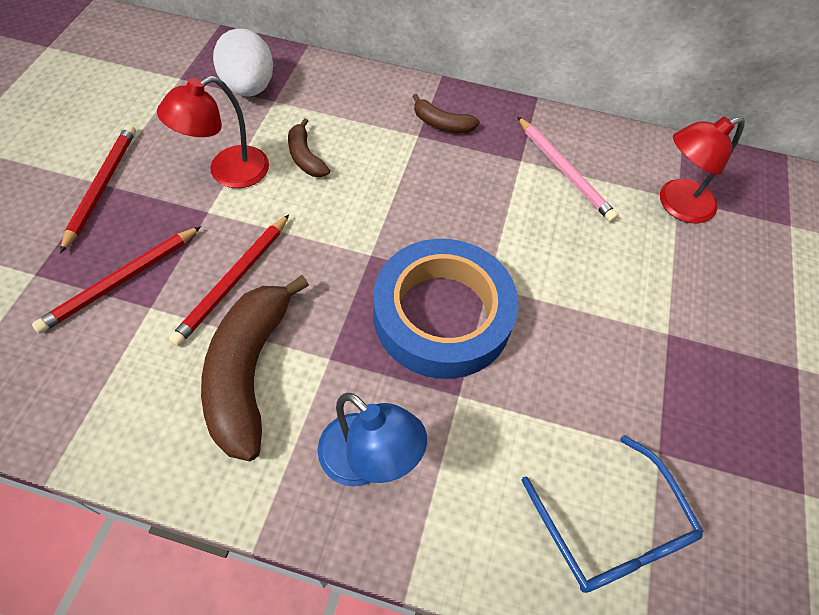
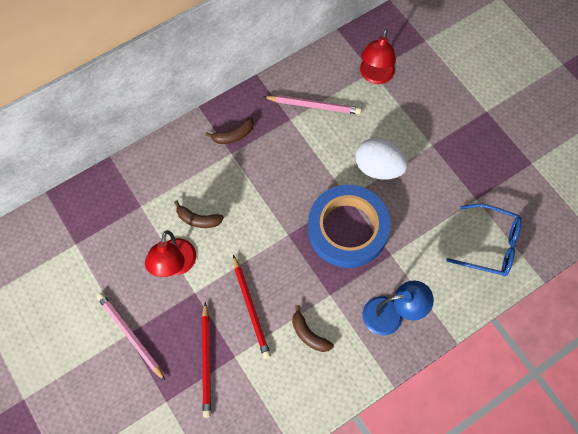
camera: 45 degrees left, 10 degrees up
red pencil [60,124,136,253] -> pink pencil [97,293,165,381]
brown banana [201,275,309,461] -> brown banana [292,305,334,352], size x0.49
white egg [213,29,273,97] -> white egg moved to [355,138,408,180]

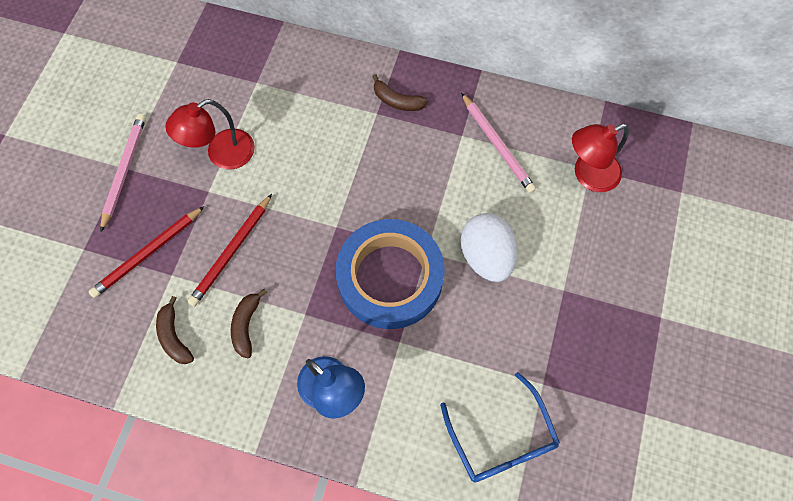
camera: 50 degrees right, 0 degrees up
brown banana [174,200,224,228] -> brown banana moved to [156,296,194,364]

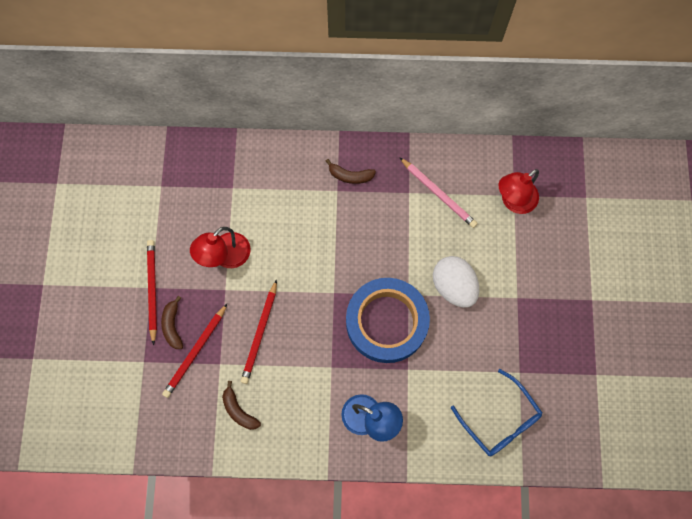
camera: 15 degrees left, 5 degrees up
pink pencil [100,114,146,232] -> red pencil [147,240,157,345]
brown banana [231,289,267,358] -> brown banana moved to [161,296,183,349]

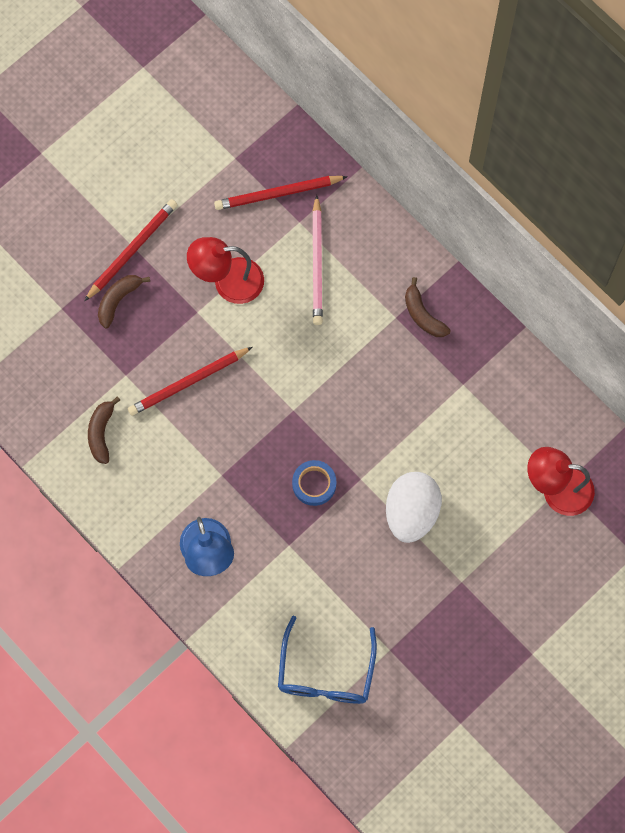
camera: 45 degrees right, 0 degrees up
red pencil [162,304,227,398] -> red pencil moved to [214,176,348,210]
blue tape [346,278,430,363] -> blue tape [292,460,337,506], size x0.41
pink pencil [399,157,478,228] -> pink pencil moved to [312,195,323,325]

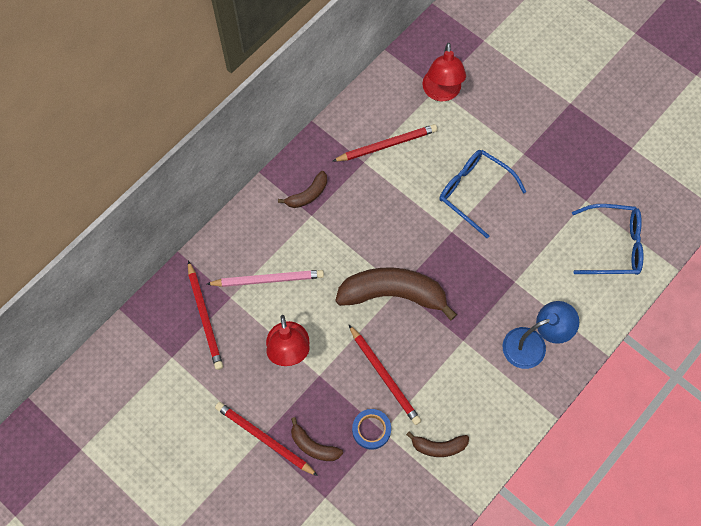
camera: 95 degrees left, 5 degrees down
blue tape [292,460,337,506] -> blue tape moved to [352,409,391,450]
white egg [386,472,442,543] -> blue glasses [439,150,526,238]
none -> red pencil [333,124,437,162]
none -> brown banana [335,267,457,320]

